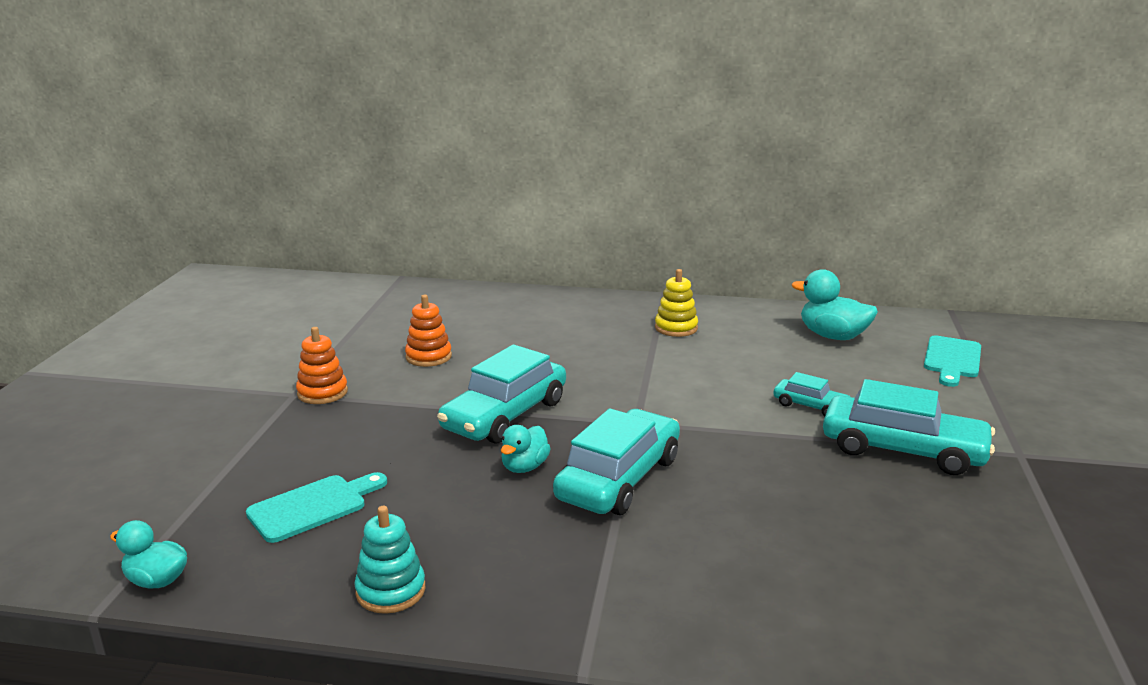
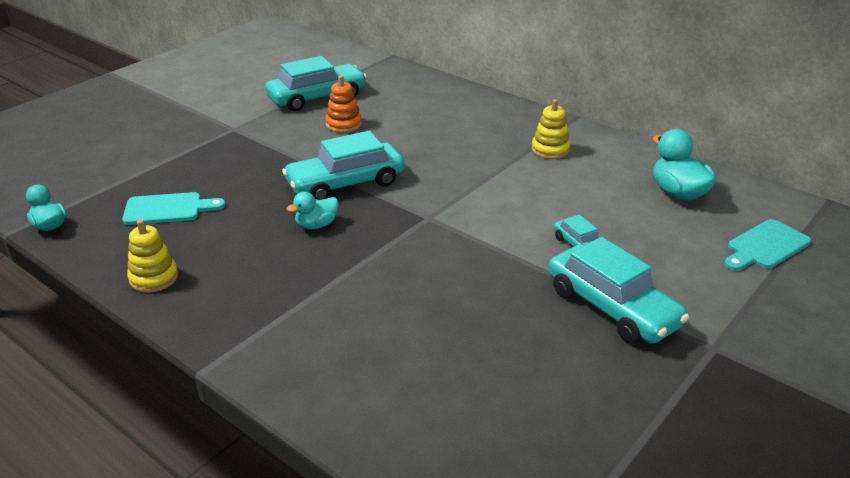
camera: 30 degrees right, 10 degrees up
orange stacking toy [296,327,348,404] -> none
turquoise stacking toy [354,506,425,614] -> yellow stacking toy [127,219,178,293]
turquoise car [553,408,680,515] -> turquoise car moved to [265,56,367,111]

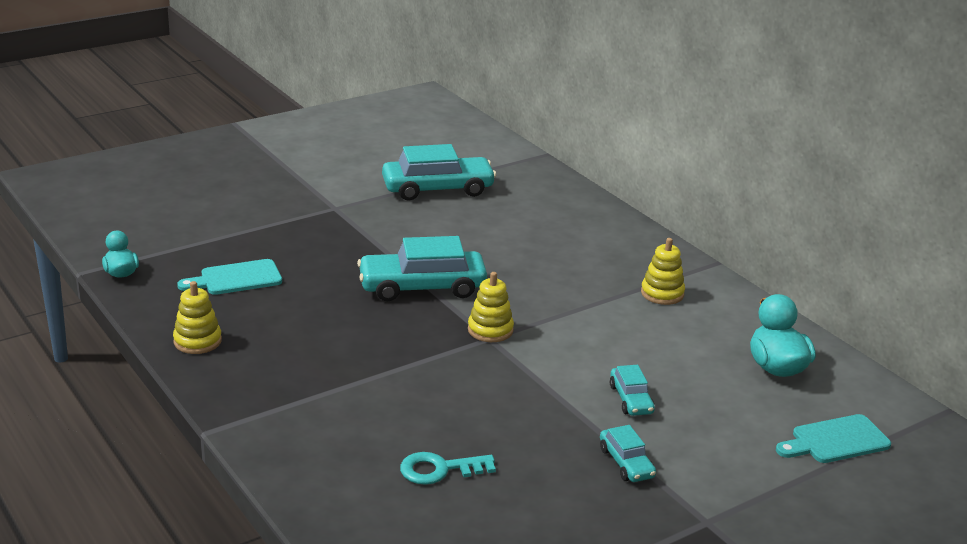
camera: 15 degrees right, 5 degrees down
turquoise cutting board [122,192,226,225] -> turquoise cutting board turned 150 degrees clockwise [177,259,282,295]
turquoise duck [286,191,339,229] -> none
orange stacking toy [325,75,362,133] -> none
turquoise car [548,237,689,344] -> turquoise car [600,425,656,482], size x0.51
none -> turquoise key [400,452,496,485]
none -> yellow stacking toy [468,272,514,342]

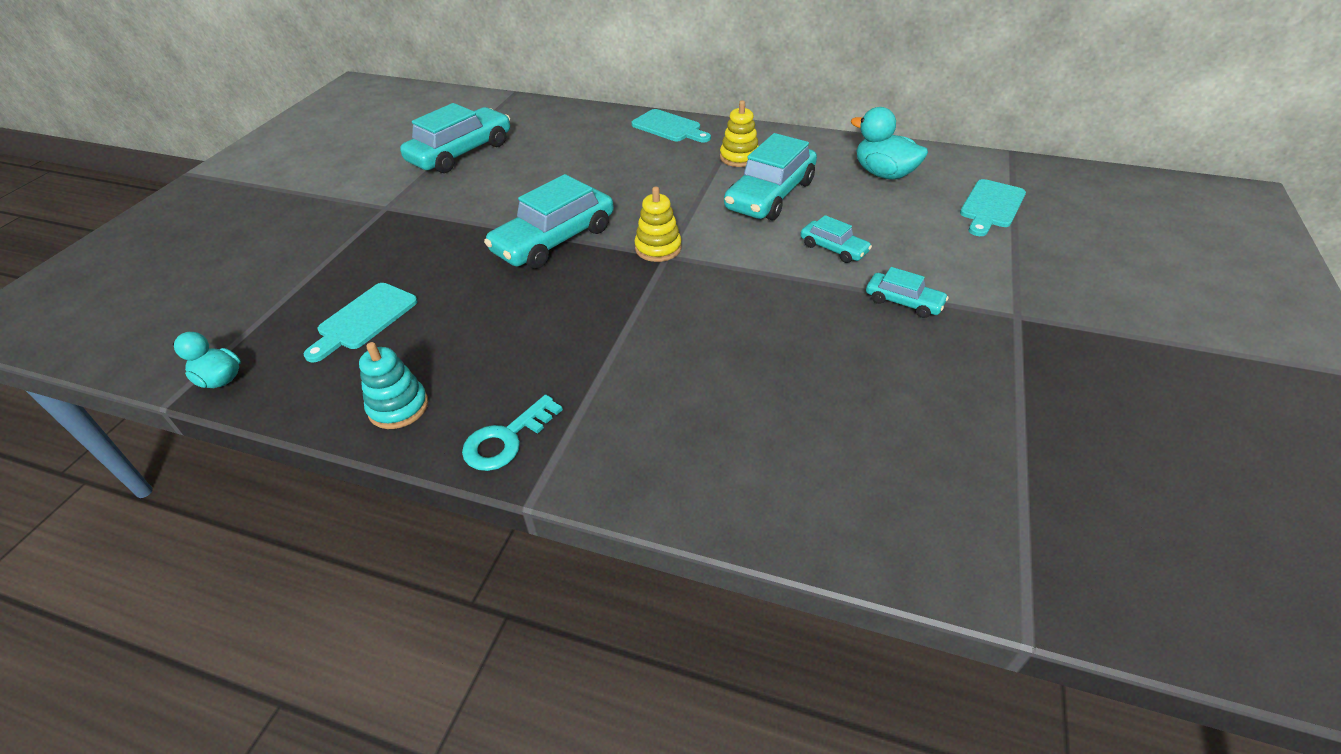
camera: 35 degrees left, 15 degrees up
yellow stacking toy [173,281,222,354] -> turquoise stacking toy [359,342,428,429]
turquoise key [400,452,496,485] -> turquoise key moved to [462,394,563,471]
none -> turquoise cutting board [631,109,711,142]
none -> turquoise car [724,133,817,220]

